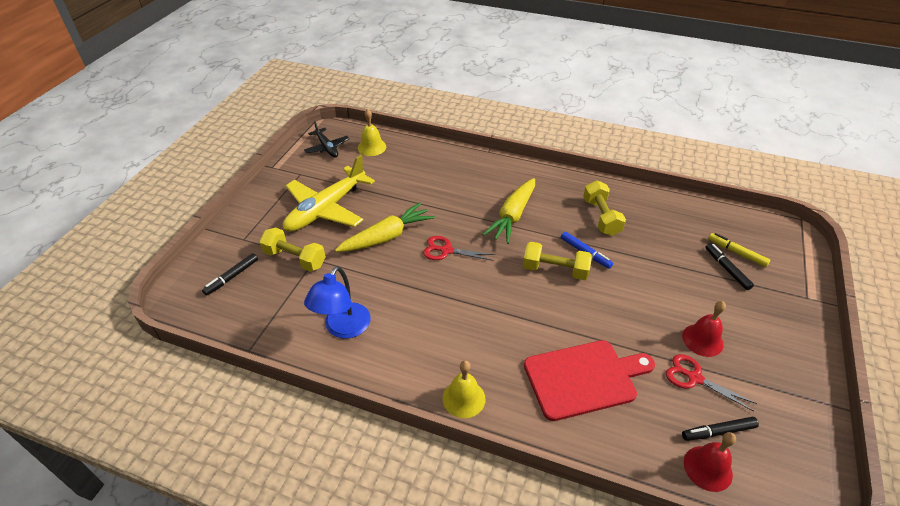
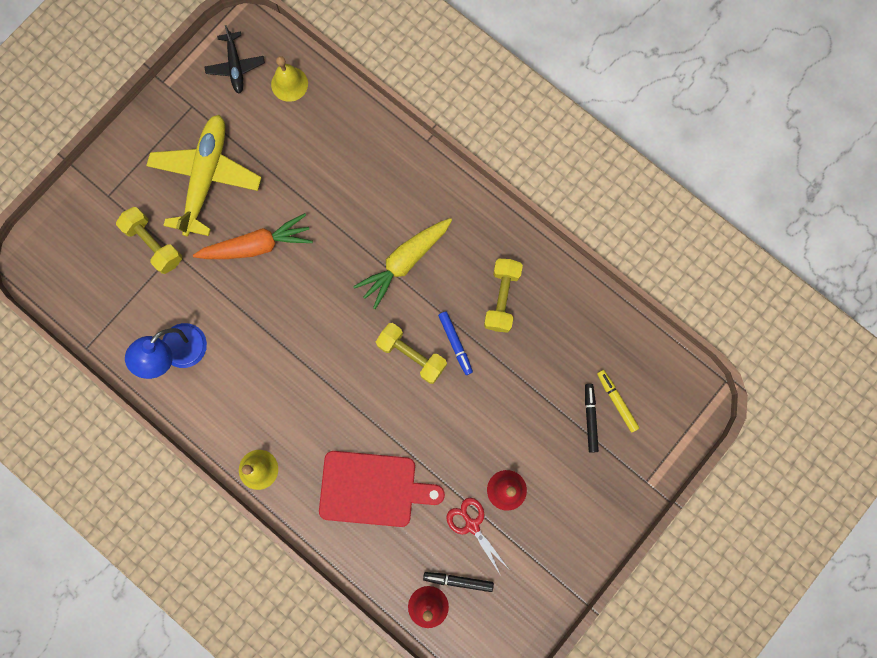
camera: 20 degrees right, 35 degrees up
black marker [202,253,258,296] -> none
yellow plane [283,155,375,232] -> yellow plane turned 135 degrees clockwise [146,115,262,237]
yellow carrot [335,202,435,252] -> orange carrot [193,213,313,259]
red scissors [423,236,495,261] -> none

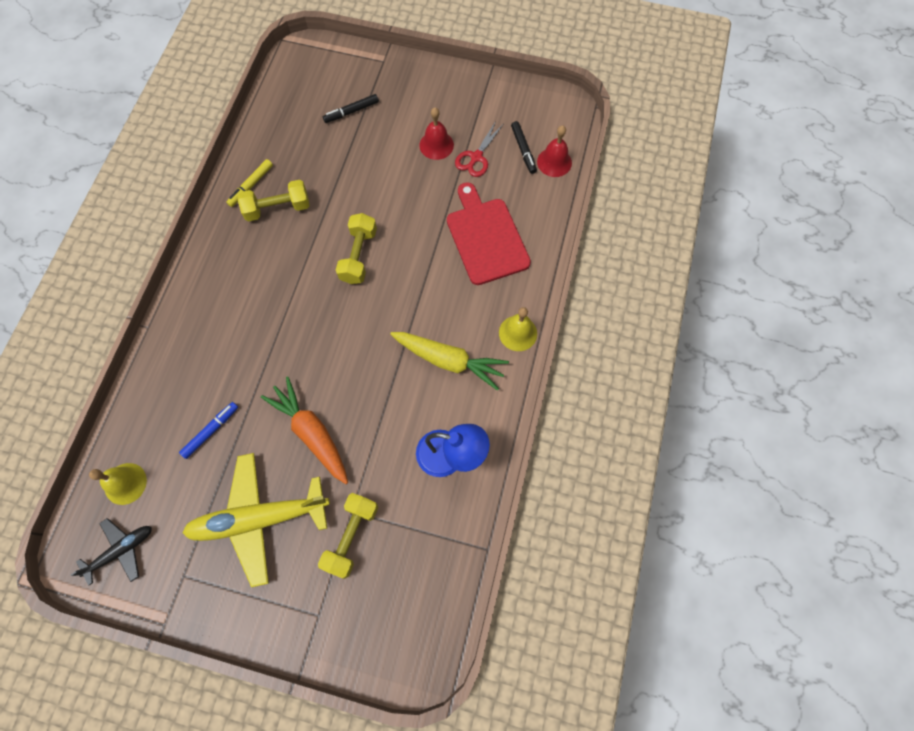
camera: 115 degrees left, 10 degrees down
yellow carrot [353,218,452,309] -> yellow carrot moved to [390,332,509,391]
blue marker [438,311,473,375] -> blue marker moved to [179,402,238,459]
yellow marker [597,370,639,432] -> yellow marker moved to [227,159,273,207]

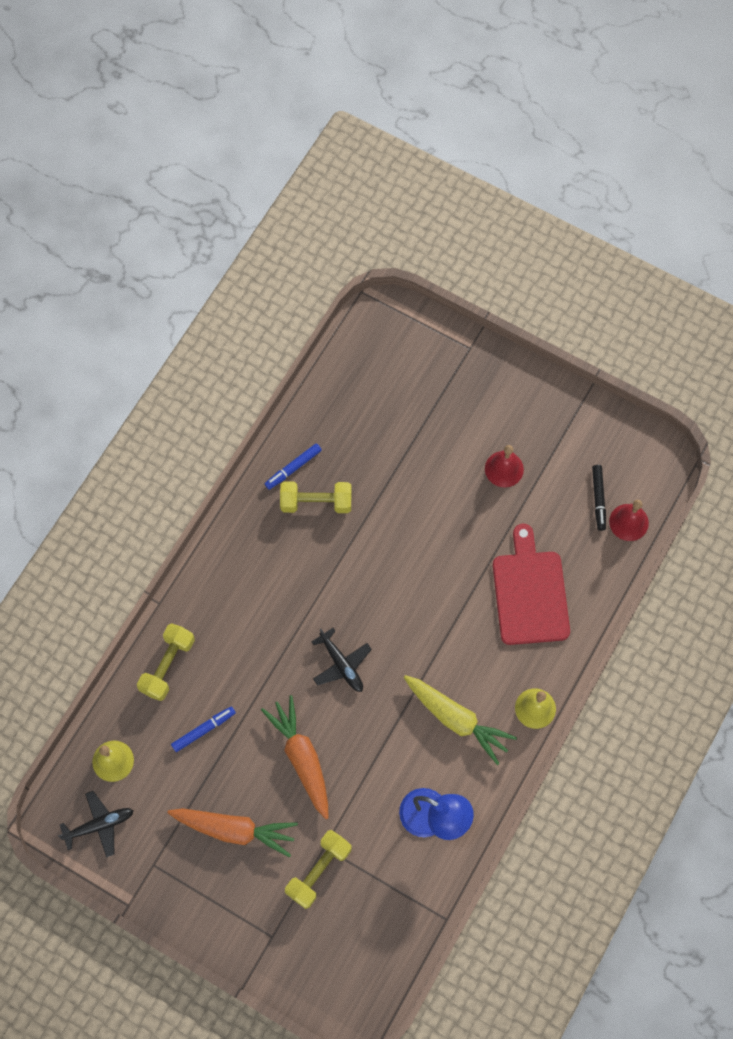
camera: 15 degrees right, 0 degrees up
yellow plane [182,453,330,587] -> orange carrot [167,808,298,857]
yellow marker [227,159,273,207] -> blue marker [265,443,322,490]
black marker [323,94,379,123] -> none
yellow dumbbell [336,213,377,284] -> yellow dumbbell moved to [137,623,195,701]
red scissors [455,121,503,177] -> none
none -> black plane [312,628,372,692]

